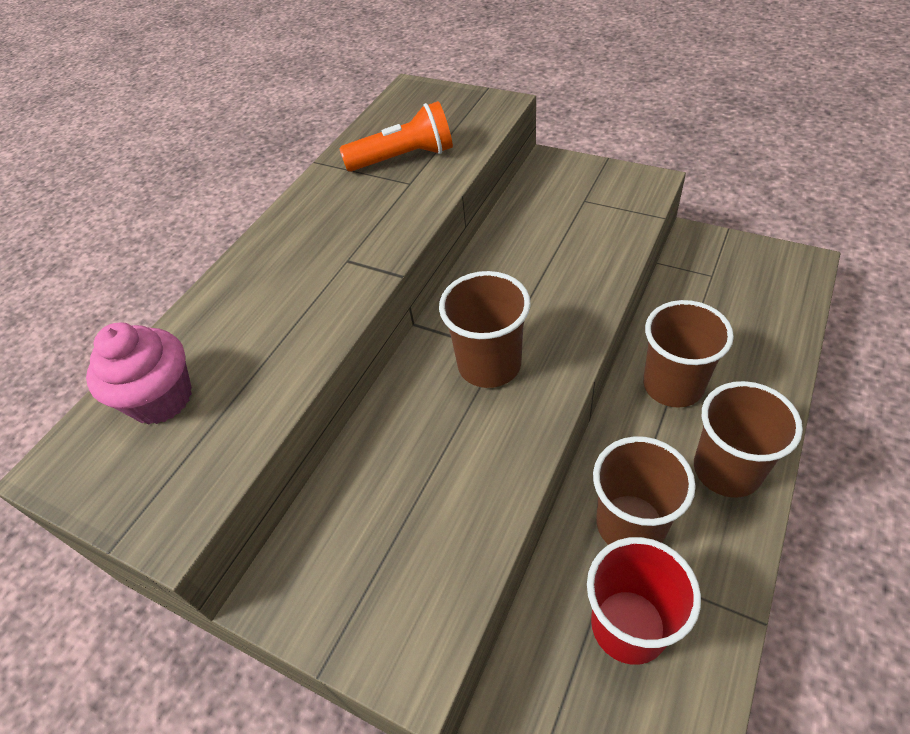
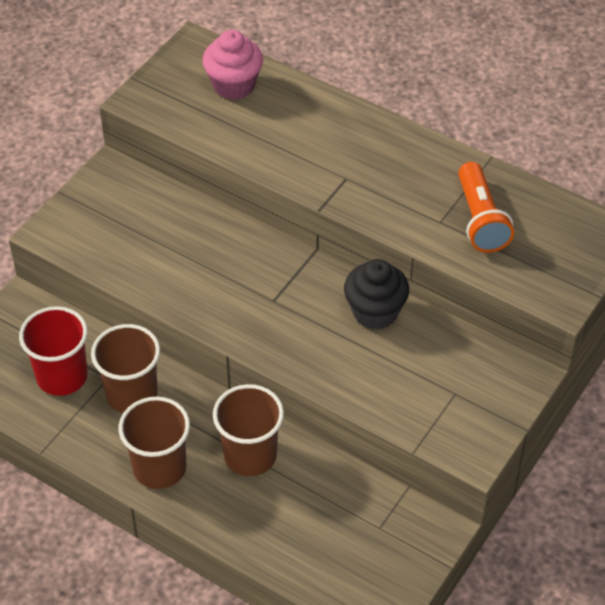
camera: 90 degrees right, 0 degrees up
brown cup [439,271,531,388] -> none
none -> black cupcake [344,259,409,330]

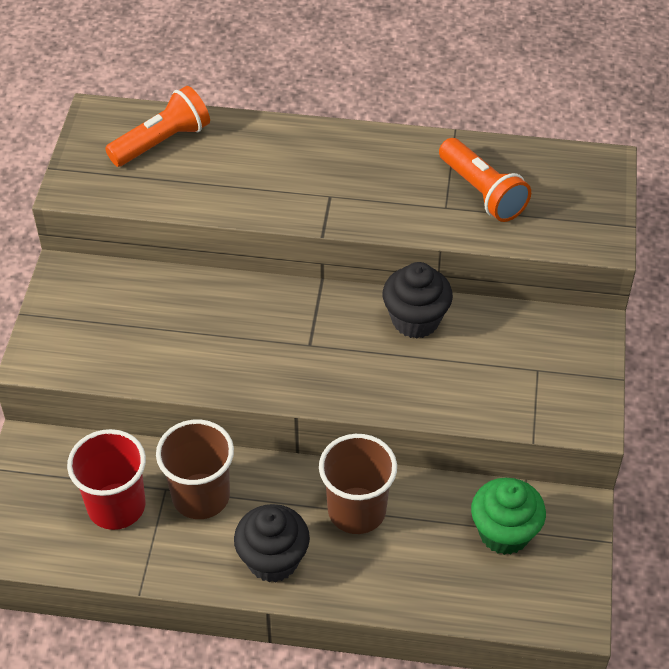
camera: 25 degrees left, 0 degrees up
brown cup [118,397,190,489] -> black cupcake [234,504,310,582]
pink cupcake [202,30,263,100] -> orange flashlight [105,86,210,167]
none -> green cupcake [471,478,546,555]

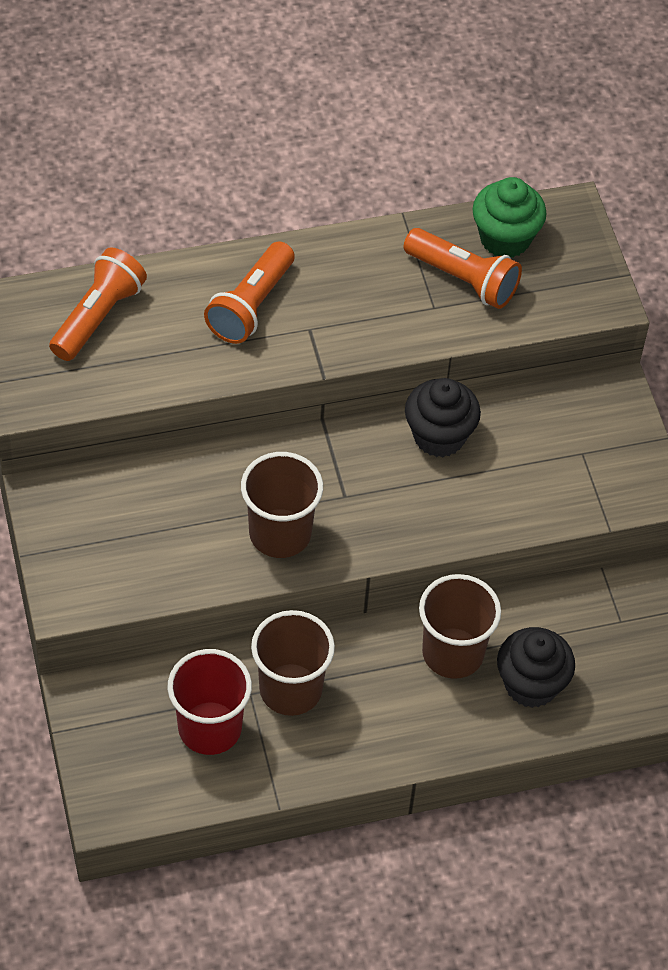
camera: 25 degrees left, 5 degrees up
black cupcake [234,504,310,582] -> black cupcake moved to [497,627,575,708]
green cupcake [471,478,546,555] -> green cupcake moved to [472,177,547,258]
none -> orange flashlight [204,241,294,344]
none -> brown cup [241,452,323,558]

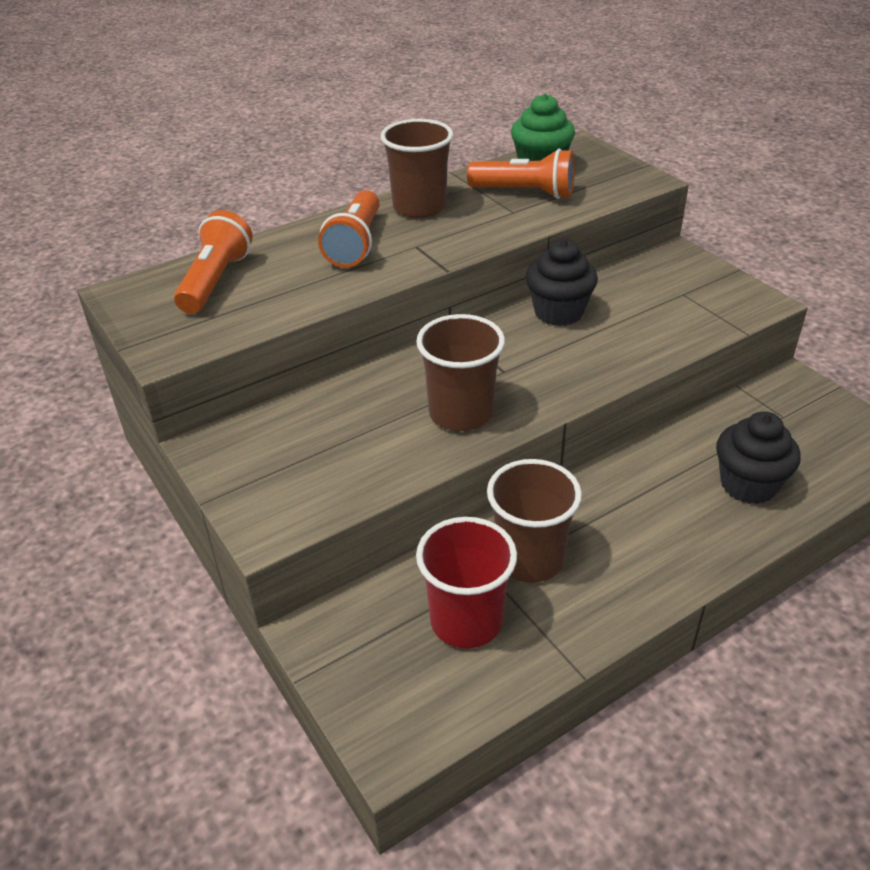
camera: 15 degrees left, 15 degrees down
brown cup [419,574,501,679] -> brown cup moved to [380,119,453,218]

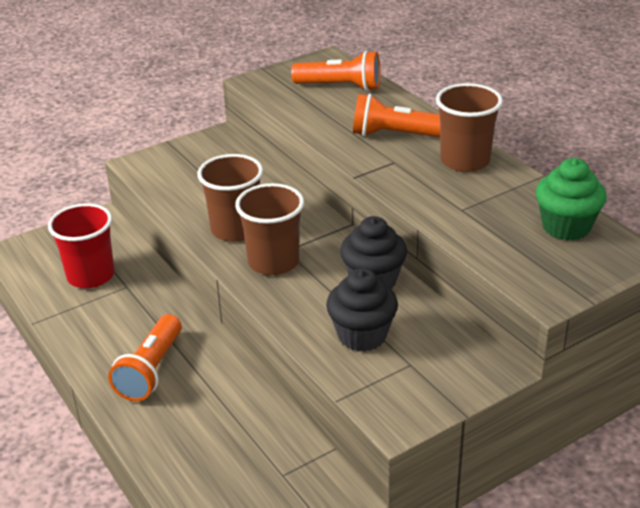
camera: 90 degrees right, 5 degrees down
orange flashlight [467,148,575,199] -> orange flashlight moved to [108,314,182,401]
brown cup [487,459,582,583] -> brown cup moved to [235,183,304,275]
black cupcake [716,411,801,504] -> black cupcake moved to [326,268,398,352]

